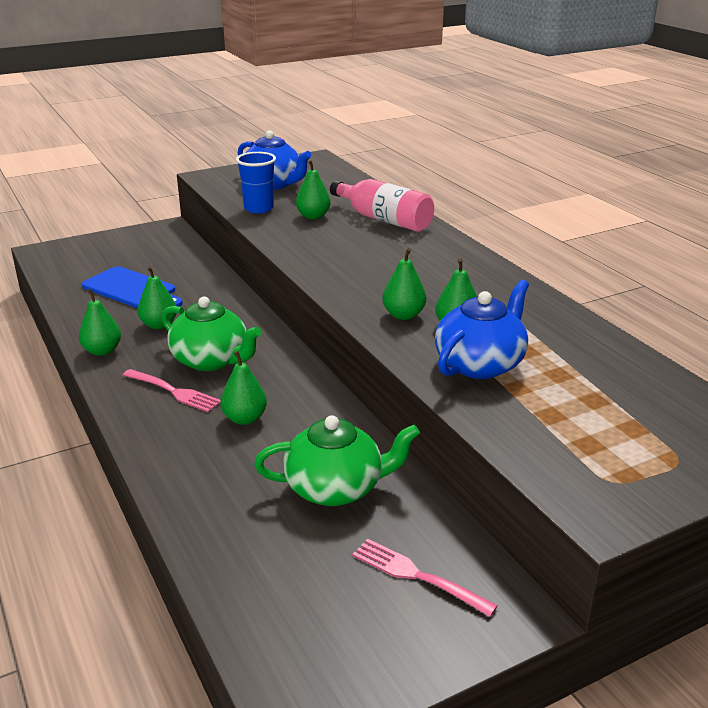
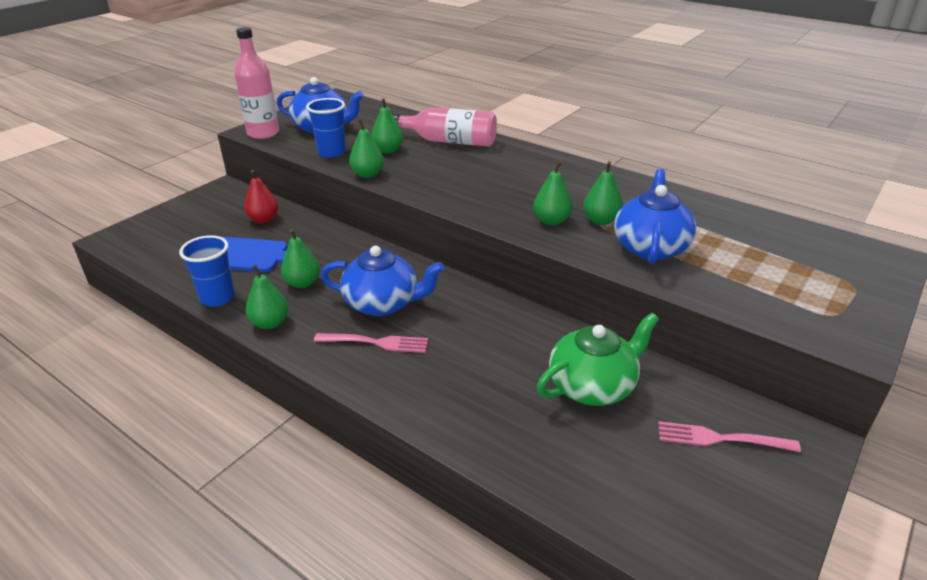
camera: 25 degrees left, 5 degrees up
green teapot [162,297,262,371] -> blue teapot [321,246,444,316]
green pear [220,351,267,425] -> green pear moved to [349,119,384,178]
none -> blue cup [179,235,235,307]
none -> pink bottle [234,27,279,139]
none -> red pear [244,170,278,223]

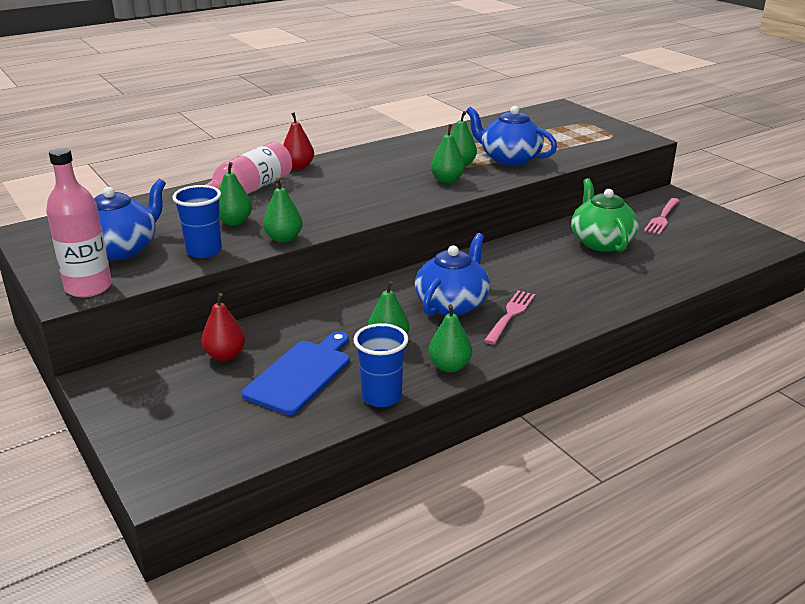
camera: 70 degrees left, 5 degrees down
none -> red pear [283,112,314,170]

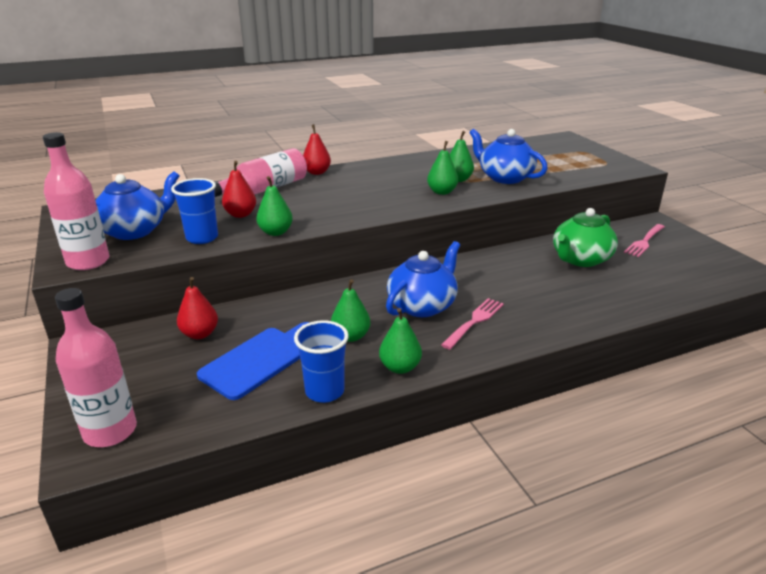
camera: 10 degrees right, 0 degrees up
green pear [219,162,252,226] -> red pear [222,161,256,218]
green teapot [571,178,639,252] -> green teapot turned 135 degrees counterclockwise [553,208,618,267]
none -> pink bottle [55,288,137,447]

